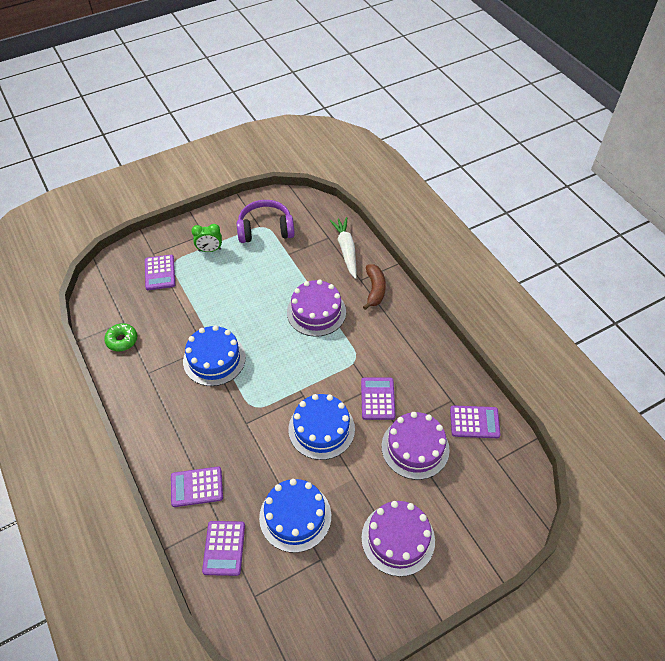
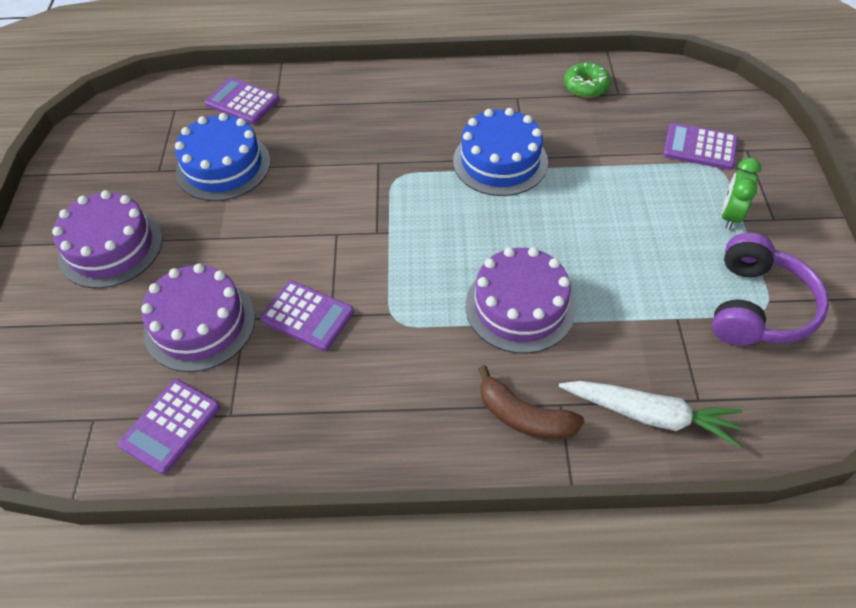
camera: 120 degrees right, 0 degrees up
purple calculator [171,467,223,507] -> none
blue cake [288,394,355,460] -> none

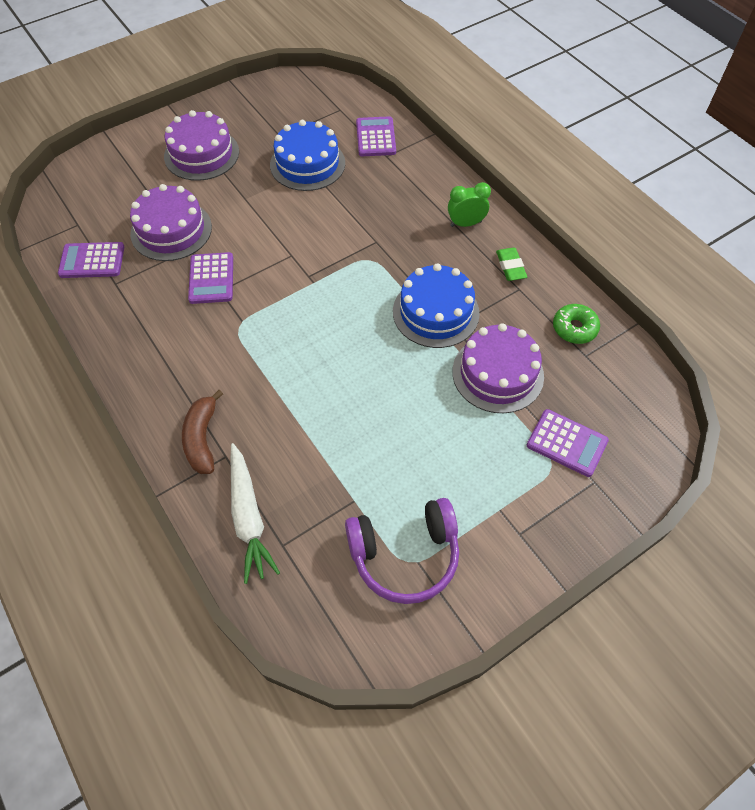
camera: 55 degrees right, 5 degrees up
purple cake [466,247,576,353] -> purple cake moved to [452,323,544,413]
purple calculator [663,123,738,170] -> purple calculator turned 135 degrees clockwise [527,409,609,477]
green clock [721,158,761,229] -> green clock moved to [448,182,491,227]
none -> green eraser [496,247,527,281]

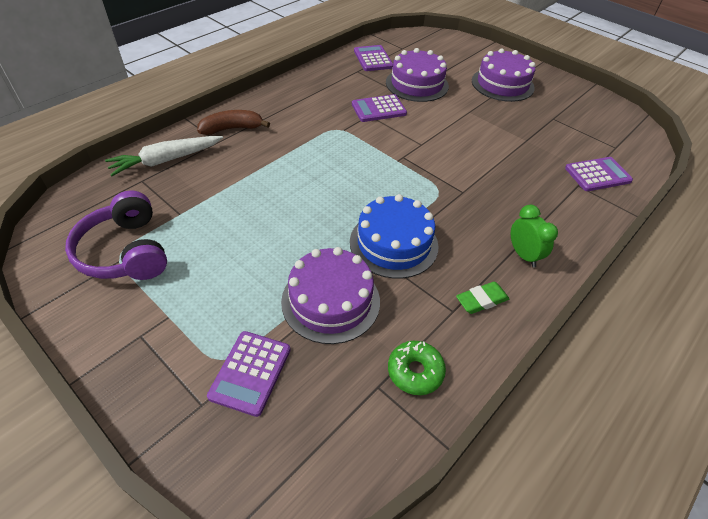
camera: 75 degrees right, 10 degrees down
blue cake [270,120,345,191] -> none

